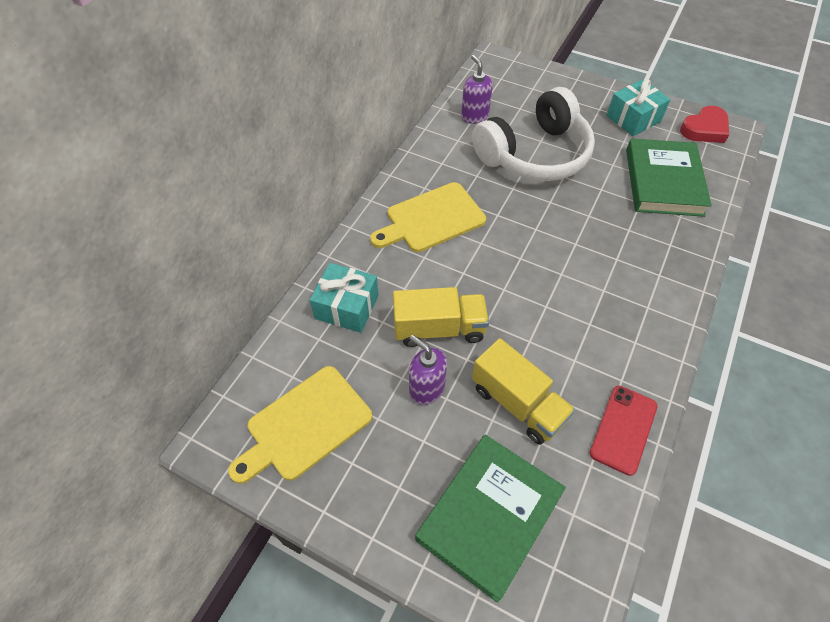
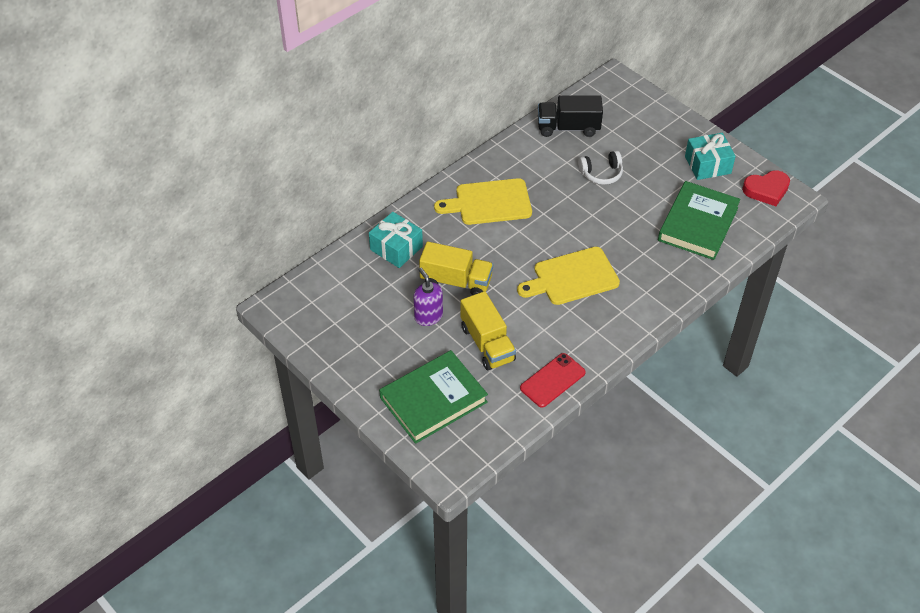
camera: 20 degrees right, 5 degrees down
yellow cutting board [228,366,372,484] -> yellow cutting board moved to [517,247,620,305]
purple soap dispenser [461,55,493,124] -> black truck [538,95,603,137]
white headphones [472,87,595,181] -> white headphones [578,151,623,185], size x0.45

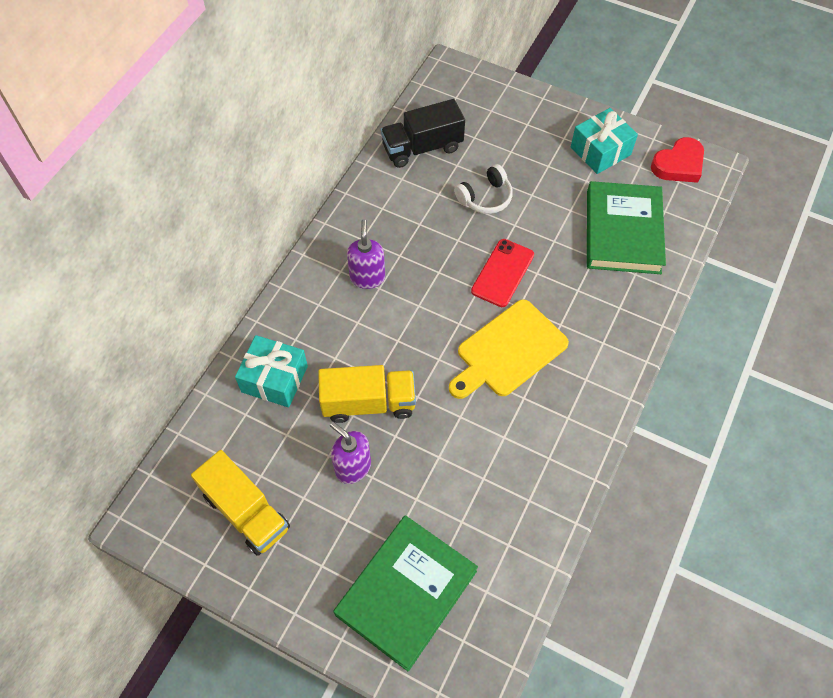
camera: 20 degrees left, 10 degrees up
yellow cutting board [434,178,532,225] -> purple soap dispenser [347,219,385,289]
yellow truck [461,291,516,371] -> yellow truck moved to [191,450,290,556]
red phone [520,353,586,408] -> red phone moved to [471,239,534,307]

